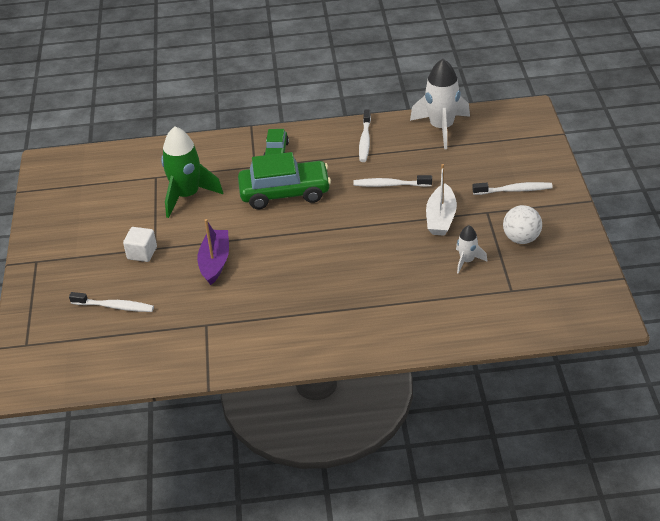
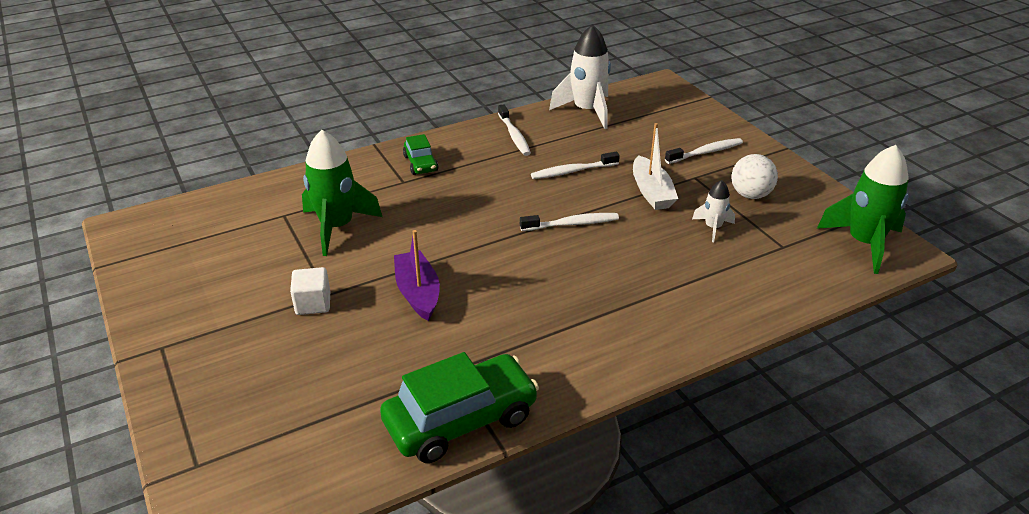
camera: 25 degrees left, 5 degrees down
white toothbrush [69,292,154,312] -> white toothbrush moved to [520,213,619,231]
green car [238,152,331,209] -> green car moved to [380,352,539,463]
none -> green rocket [817,145,909,274]

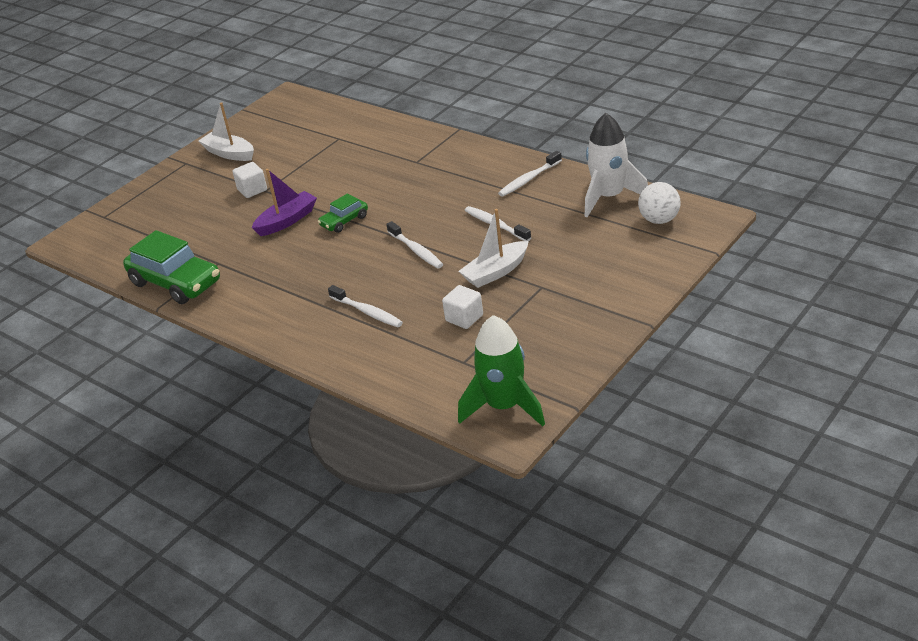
camera: 70 degrees right, 0 degrees up
green rocket [302,130,382,256] -> none
green car [403,134,439,175] -> green car moved to [318,193,368,233]
white toothbrush [665,138,743,164] -> white toothbrush moved to [328,285,403,327]
white rocket [692,180,735,242] -> white cube [442,285,483,329]
white ball [731,154,778,199] -> white ball moved to [638,182,680,224]
none -> white boat [199,102,254,161]

